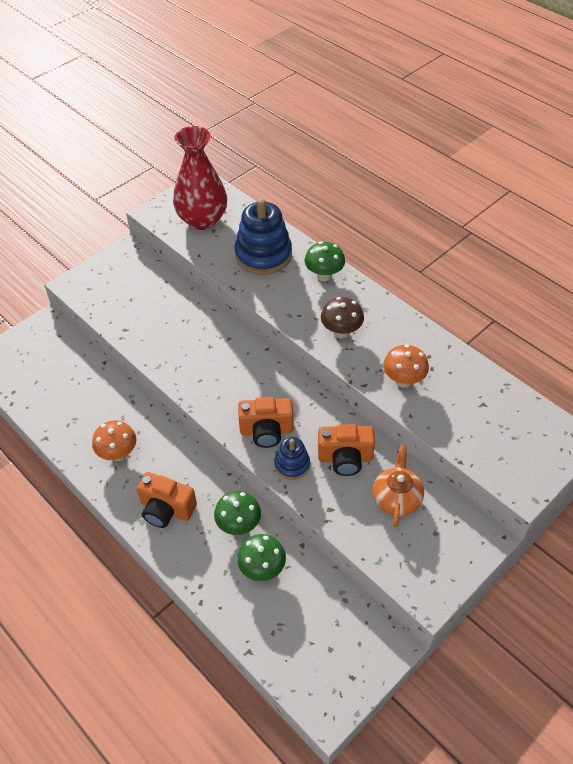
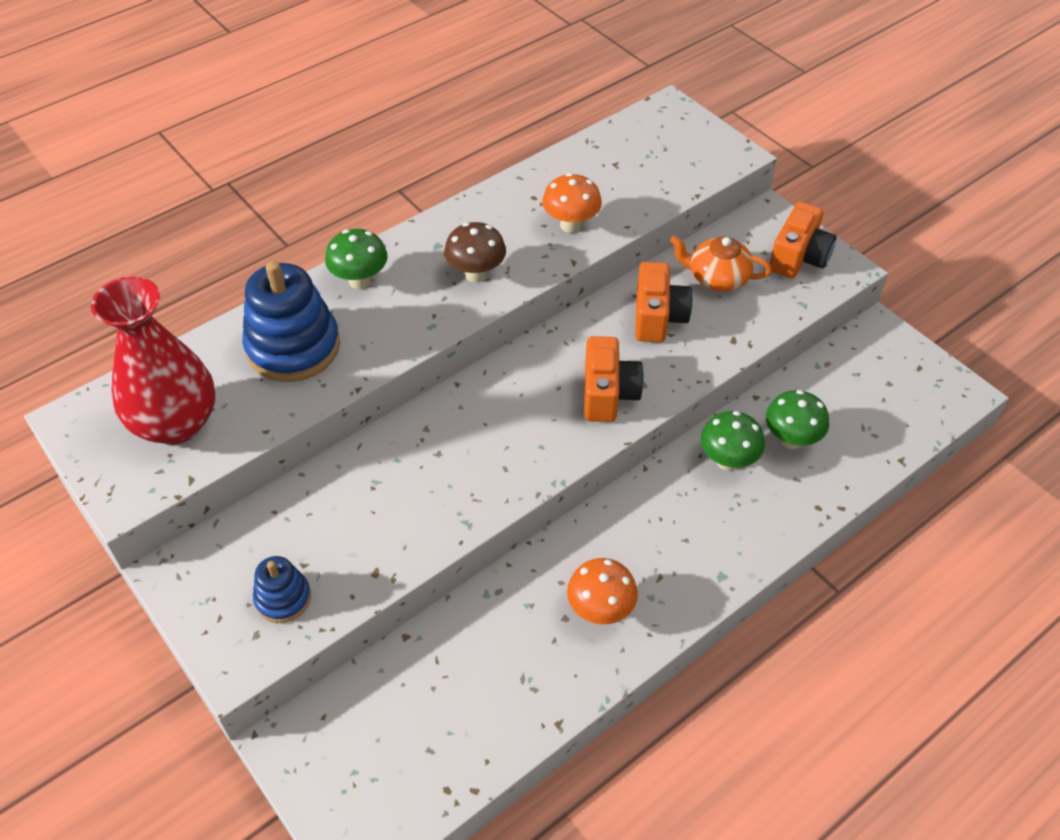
camera: 85 degrees left, 0 degrees up
orange camera [137,472,197,528] -> orange camera moved to [770,202,836,278]
blue stacking toy [274,437,310,480] -> blue stacking toy moved to [253,556,311,623]

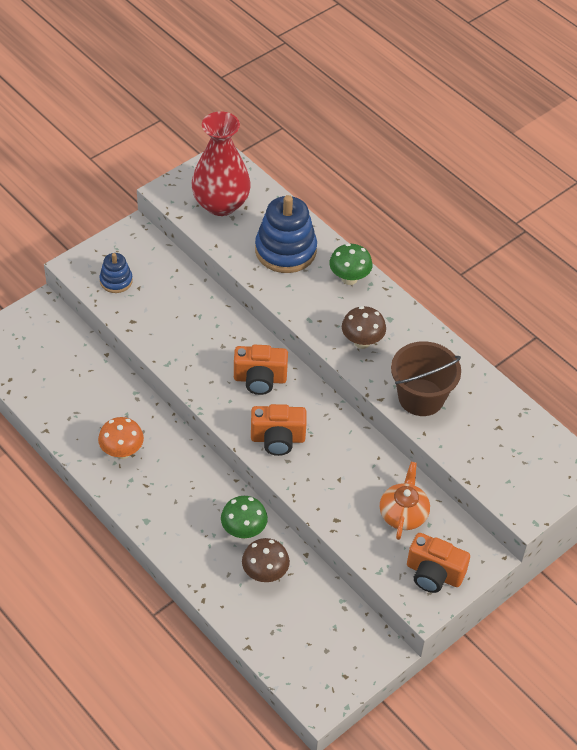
camera: 85 degrees right, 0 degrees up
orange mushroom [542,173,602,233] -> brown bucket [391,341,461,416]
orange camera [635,262,693,343] -> orange camera moved to [234,344,288,395]
green mushroom [766,390,829,449] -> brown mushroom [242,538,290,582]

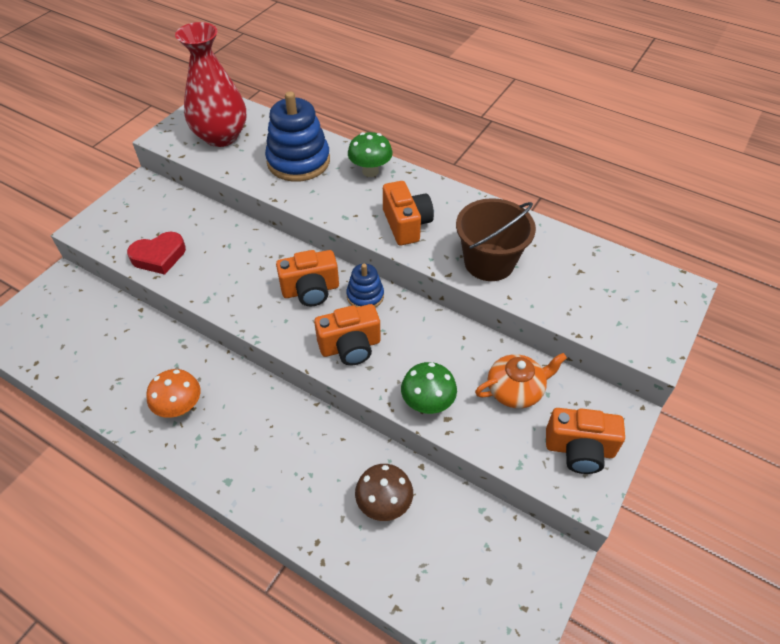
camera: 15 degrees left, 0 degrees up
blue stacking toy [99,253,133,293] -> blue stacking toy moved to [346,264,384,308]
green mushroom [221,496,268,539] -> green mushroom moved to [401,362,457,414]
brown mushroom [342,306,386,349] -> orange camera [383,181,434,245]
orange teapot [380,462,430,540] -> orange teapot turned 75 degrees clockwise [475,353,567,409]
none -> red heart [127,232,186,275]

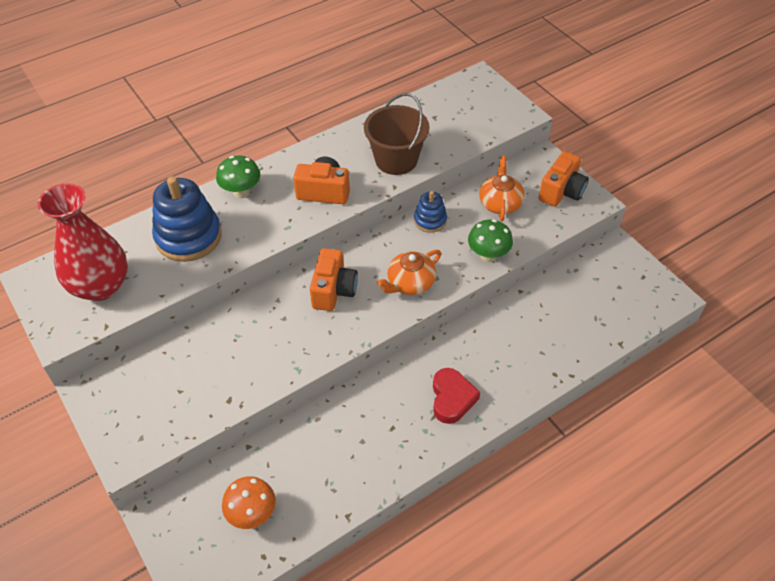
camera: 65 degrees left, 0 degrees up
red heart [127,232,186,275] -> red heart moved to [433,368,480,424]
orange mushroom [146,369,201,418] -> orange mushroom moved to [222,476,276,529]
orange camera [314,304,381,365] -> orange teapot [377,250,441,295]
blue stacking toy [346,264,384,308] -> blue stacking toy moved to [414,191,447,233]
brown mushroom [355,464,413,521] -> none

